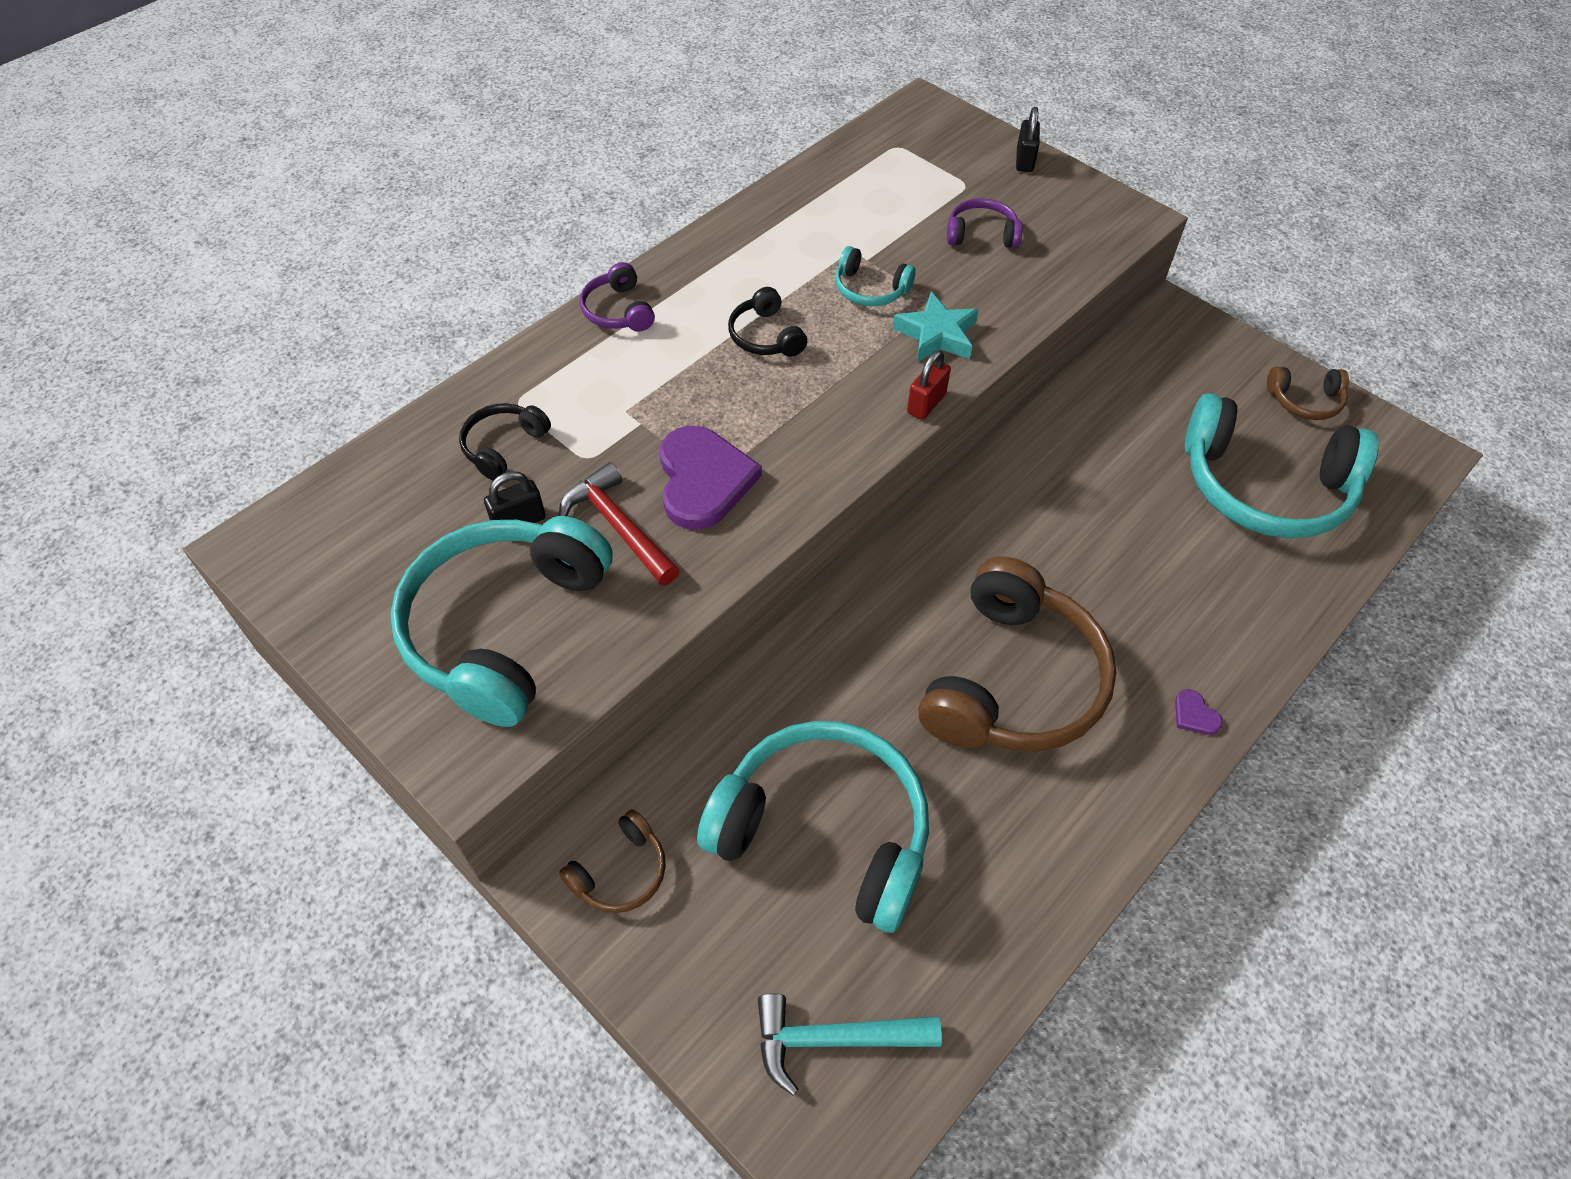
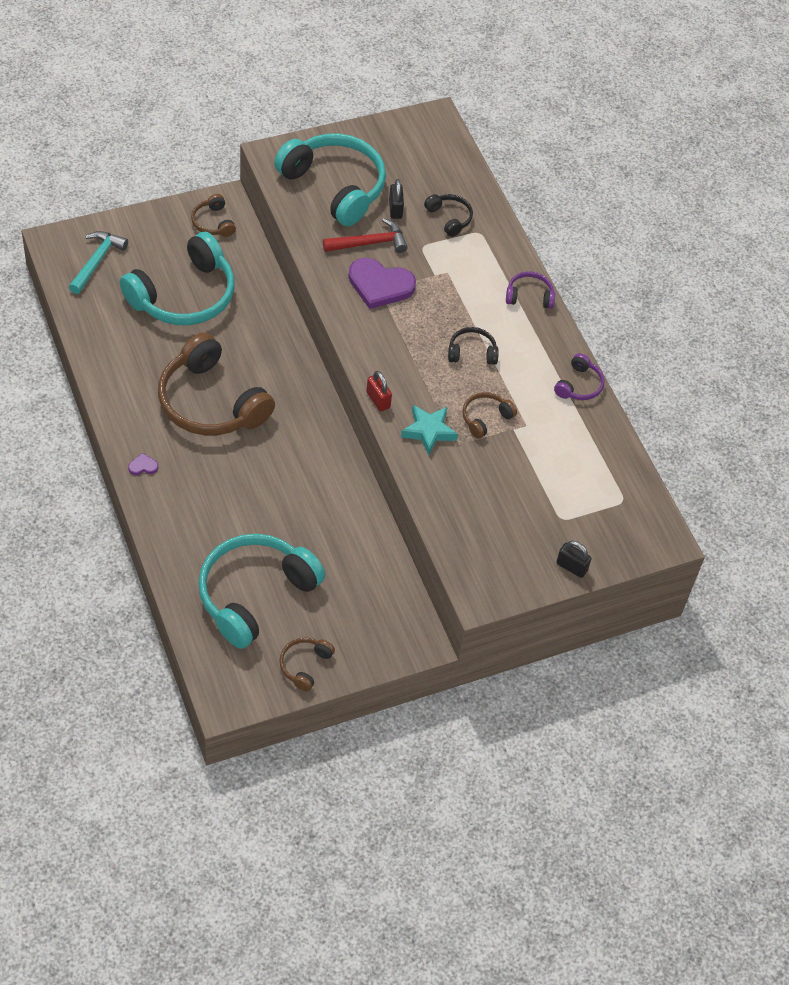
camera: 110 degrees right, 0 degrees up
turquoise headphones [835,246,916,306] -> brown headphones [463,392,517,439]
purple headphones [947,198,1023,248] -> purple headphones moved to [554,353,605,400]

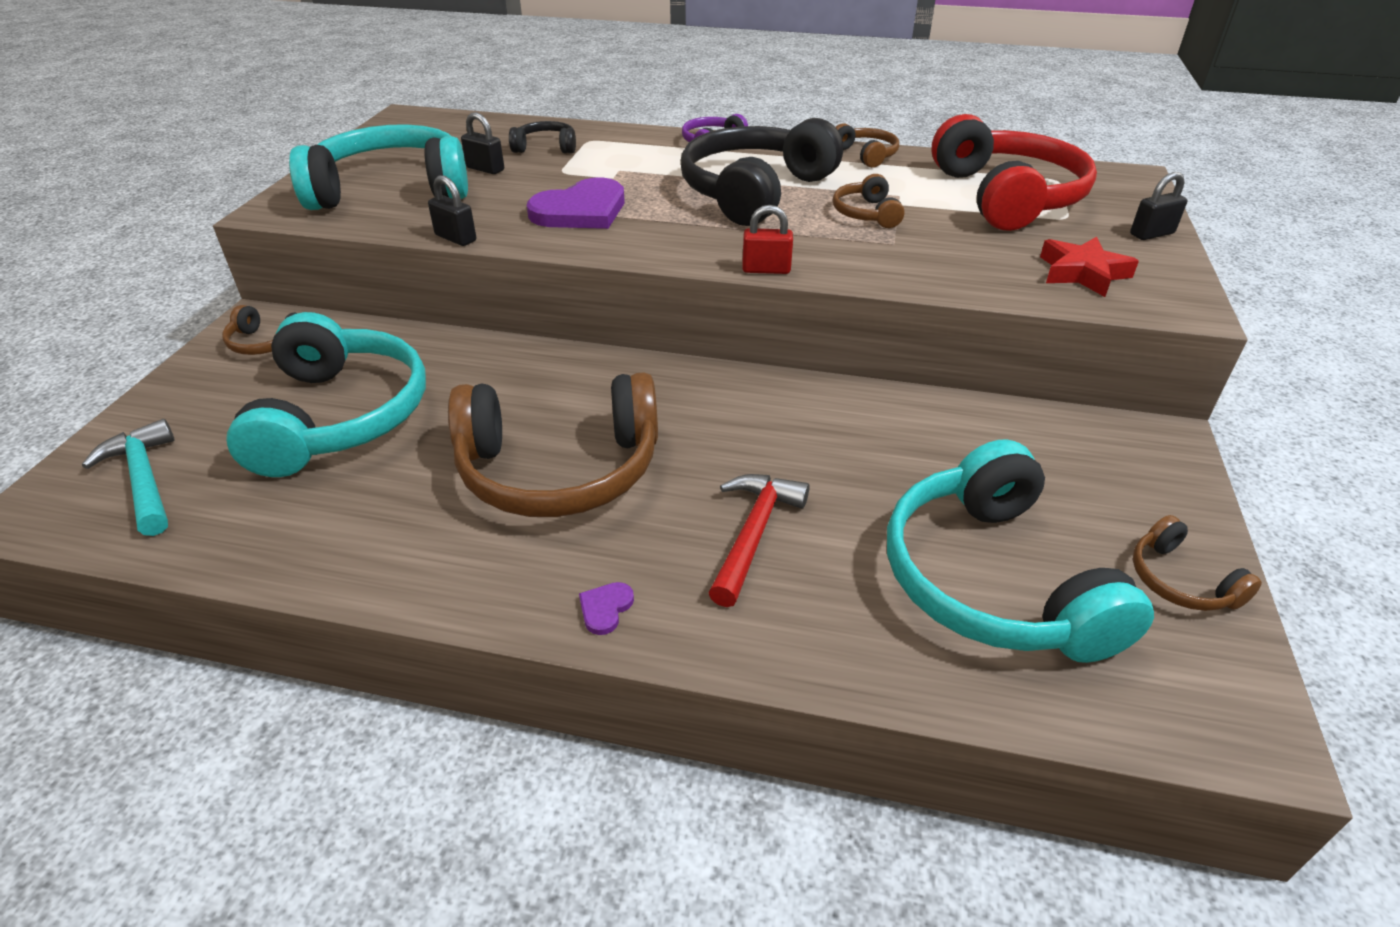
camera: 50 degrees left, 15 degrees down
red hammer [323,218,408,253] -> red hammer moved to [709,474,810,607]
turquoise star [401,405,458,456] -> none
black headphones [448,327,499,365] -> black headphones [681,118,843,226], size x2.23
purple headphones [554,353,605,400] -> brown headphones [836,123,899,168]
none -> black padlock [428,175,476,246]
none -> red headphones [931,114,1097,231]
none -> red star [1040,237,1139,297]

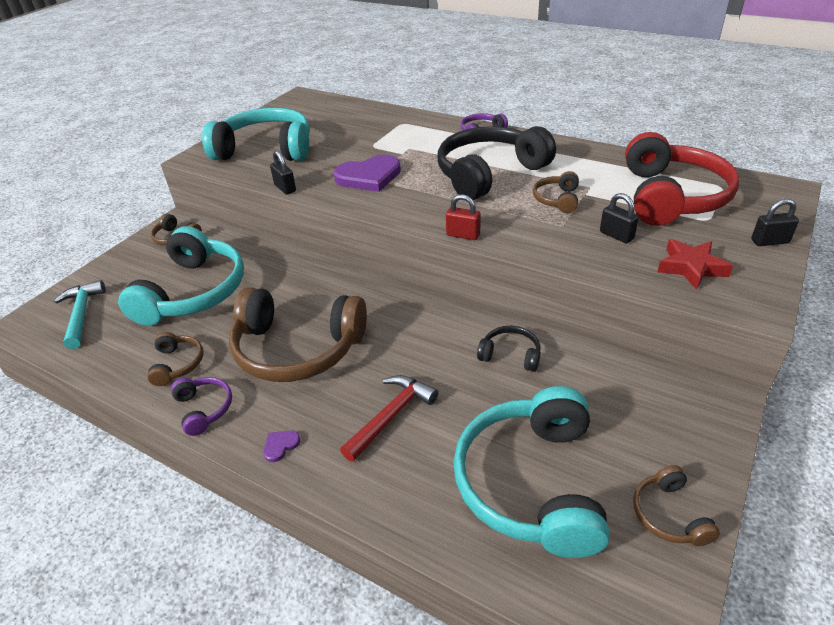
camera: 20 degrees right, 0 degrees up
black padlock [461,112,504,174] -> black padlock moved to [600,193,639,243]
black headphones [509,121,576,153] -> black headphones moved to [477,326,541,372]
brown headphones [836,123,899,168] -> brown headphones moved to [147,332,204,386]
none -> purple headphones [171,377,232,436]

